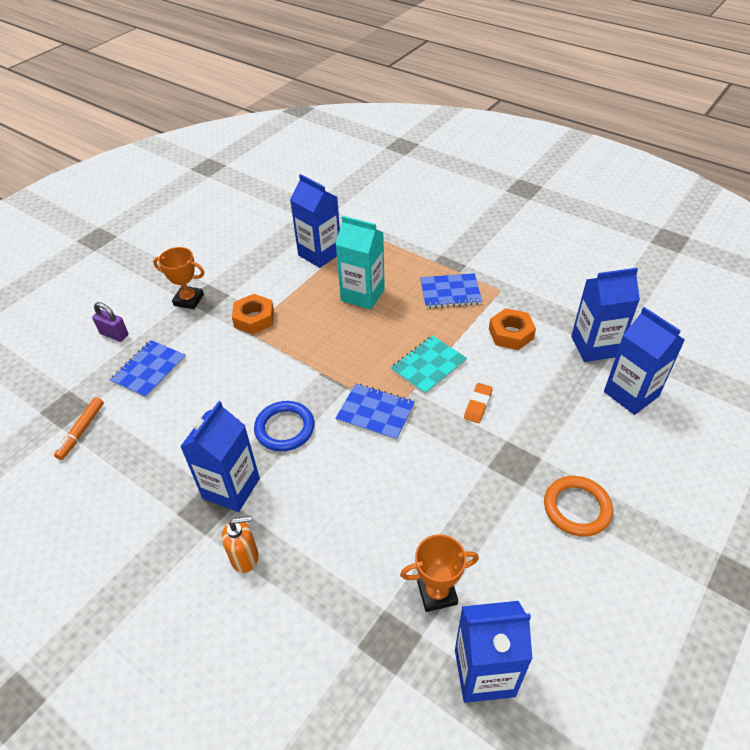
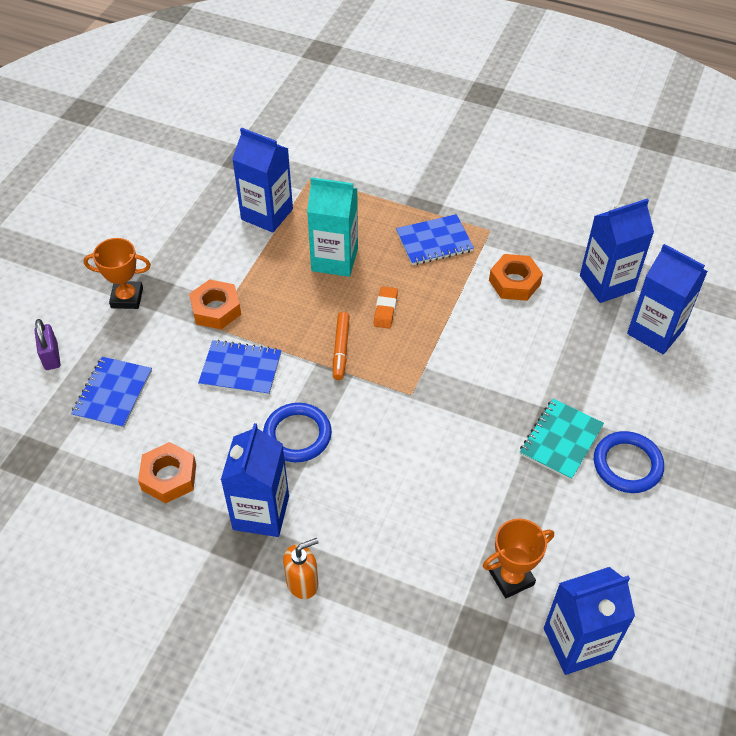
camera: 15 degrees left, 5 degrees up
orange marker [54,397,104,460] -> orange marker moved to [333,312,350,380]
purple padlock [92,302,128,342] -> purple padlock turned 60 degrees clockwise [34,319,61,370]
blue notebook [335,383,415,441] -> blue notebook moved to [198,340,282,396]
turquoise notebook [391,335,467,395] -> turquoise notebook moved to [520,399,604,480]
orange eraser [464,383,493,423] -> orange eraser moved to [374,286,398,328]
orange ring [544,476,613,537] -> blue ring [594,431,664,493]
none -> orange nut [138,442,196,503]

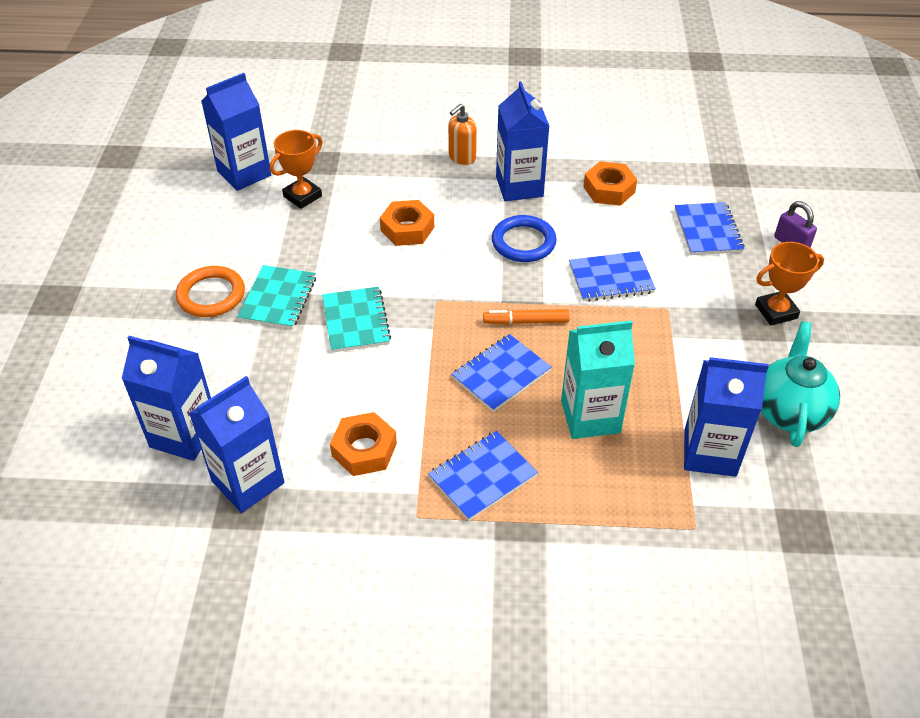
camera: 160 degrees right, 5 degrees down
orange nut [189,279,241,329] -> orange nut moved to [380,200,434,246]
orange marker [333,312,350,380] -> orange marker turned 75 degrees counterclockwise [483,309,570,325]
orange eraser [374,286,398,328] -> blue notebook [452,334,552,412]
blue ring [594,431,664,493] -> orange ring [176,266,245,317]
none -> turquoise notebook [322,287,391,353]
none -> turquoise teapot [761,321,840,447]

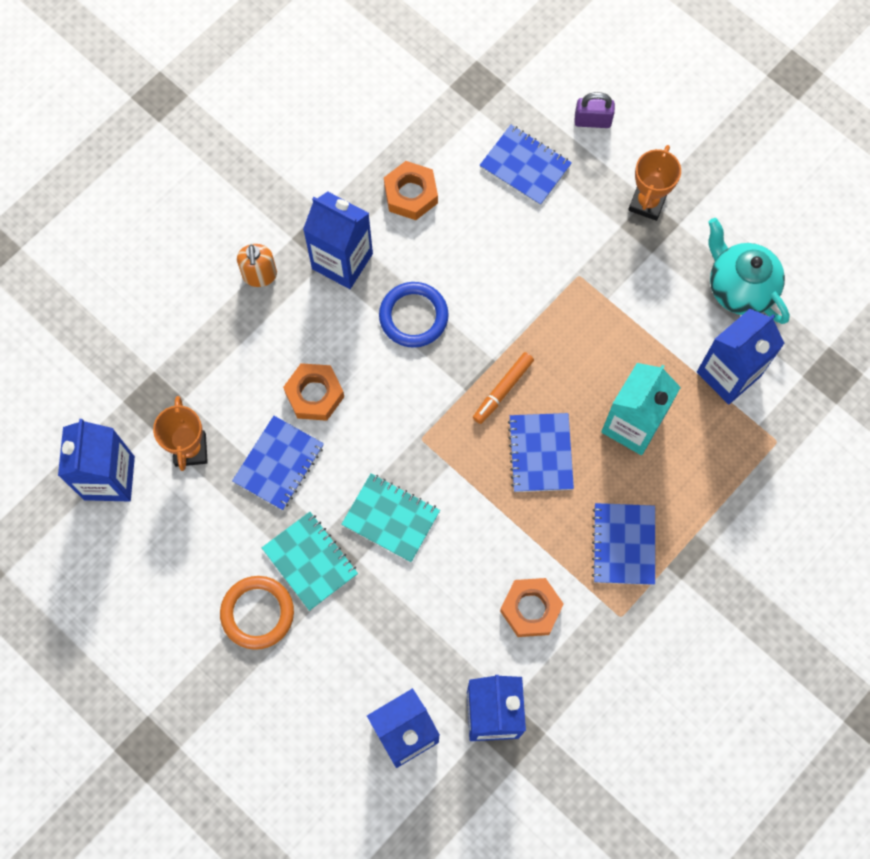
camera: 50 degrees left, 25 degrees up
blue notebook [569,251,656,302] -> blue notebook moved to [232,416,324,510]

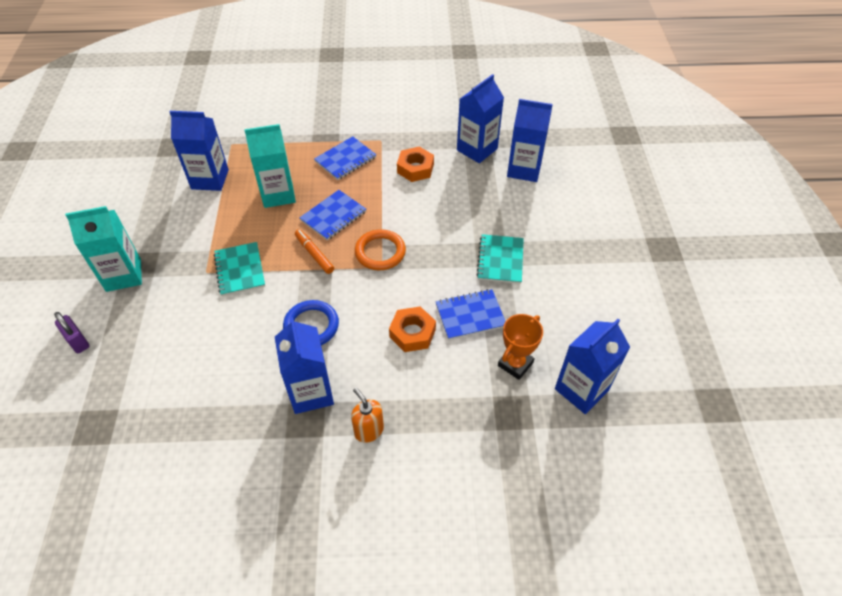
camera: 135 degrees left, 20 degrees down
orange ring [220,576,294,650] -> orange ring moved to [355,229,406,270]
orange soap dispenser [237,244,277,287] -> orange soap dispenser turned 75 degrees counterclockwise [351,388,384,443]
turquoise notebook [341,474,440,562] -> turquoise notebook moved to [214,242,265,296]
orange nut [384,161,438,220] -> none
orange marker [473,352,534,424] -> orange marker turned 120 degrees counterclockwise [295,229,334,274]
blue notebook [479,125,572,206] -> none
orange trophy [628,145,681,221] -> turquoise carton [65,206,142,292]
turquoise teapot [708,218,790,324] -> none

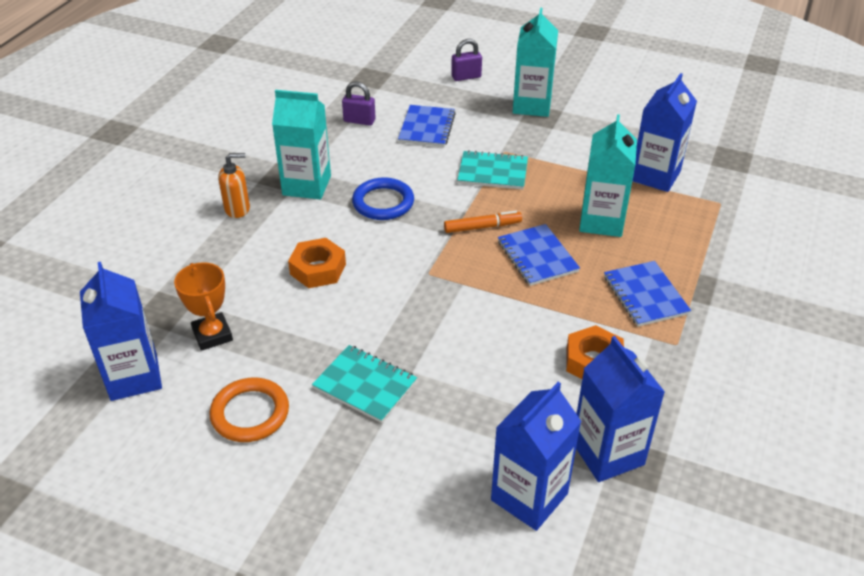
camera: 115 degrees right, 10 degrees down
blue carton [275,317,334,414] -> turquoise carton [272,90,331,199]
orange ring [355,229,406,270] -> orange ring moved to [209,377,289,442]
blue notebook [436,289,506,340] -> blue notebook moved to [398,105,456,147]
none -> purple padlock [342,82,376,126]

